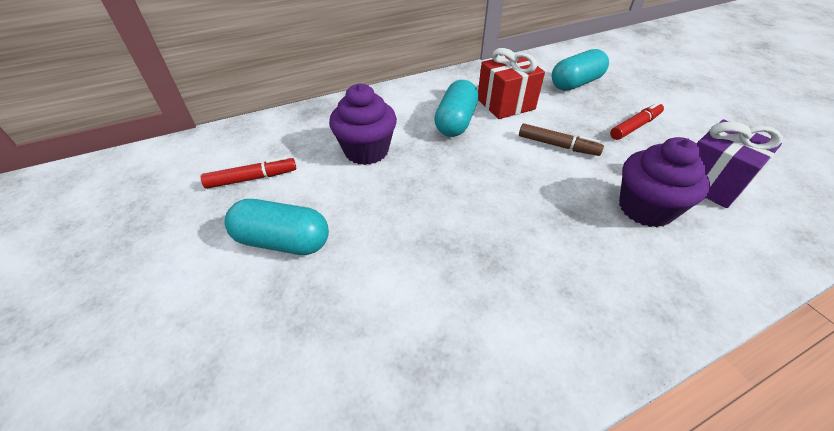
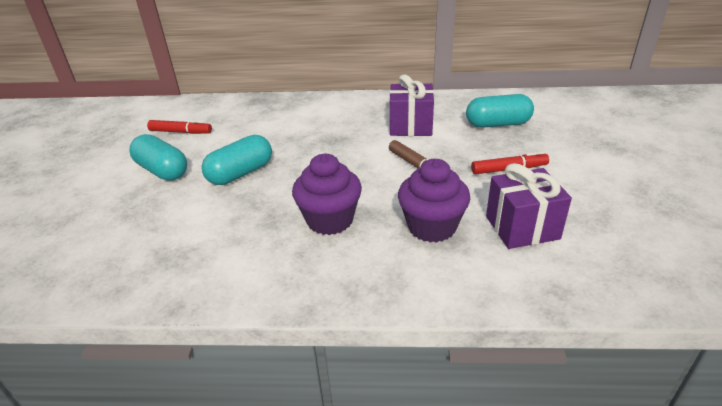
camera: 30 degrees right, 10 degrees down
purple cupcake [329,83,397,165] -> purple cupcake moved to [292,154,362,235]
turquoise capsule [434,80,479,137] -> turquoise capsule moved to [202,135,272,185]
red gift [478,48,545,119] -> purple gift [390,74,434,136]

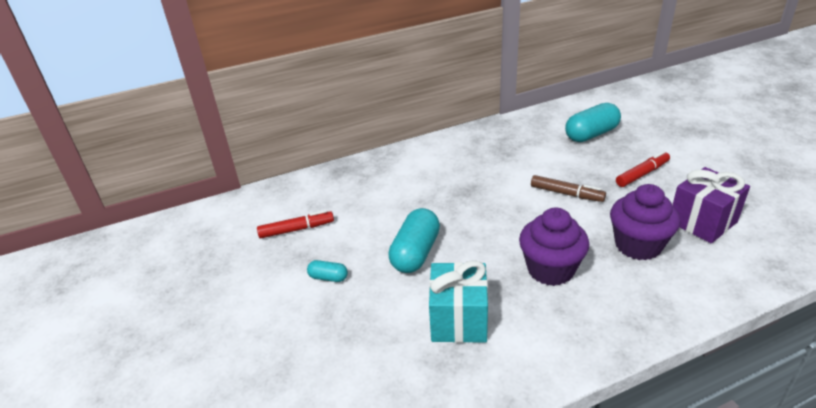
camera: 25 degrees left, 0 degrees up
turquoise capsule [129,134,187,181] -> turquoise capsule [307,260,348,282], size x0.50
purple gift [390,74,434,136] -> none
none -> turquoise gift [429,260,488,343]

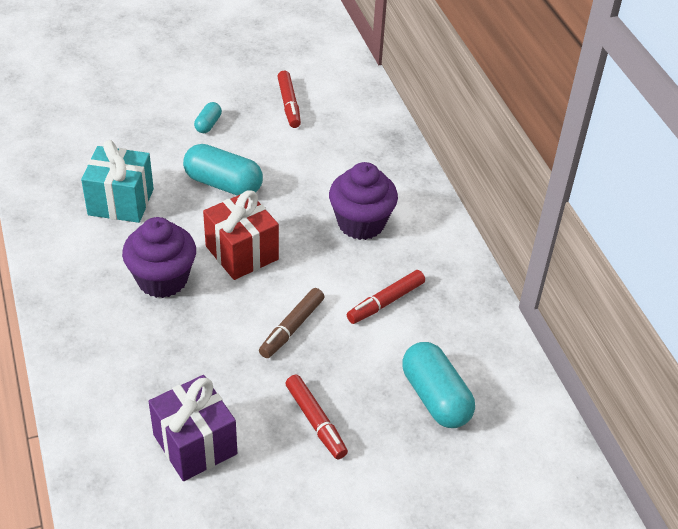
camera: 90 degrees right, 10 degrees up
purple cupcake [610,184,680,260] -> purple cupcake moved to [329,162,398,240]
none -> red gift [203,190,279,280]
none -> red marker [347,270,425,324]

